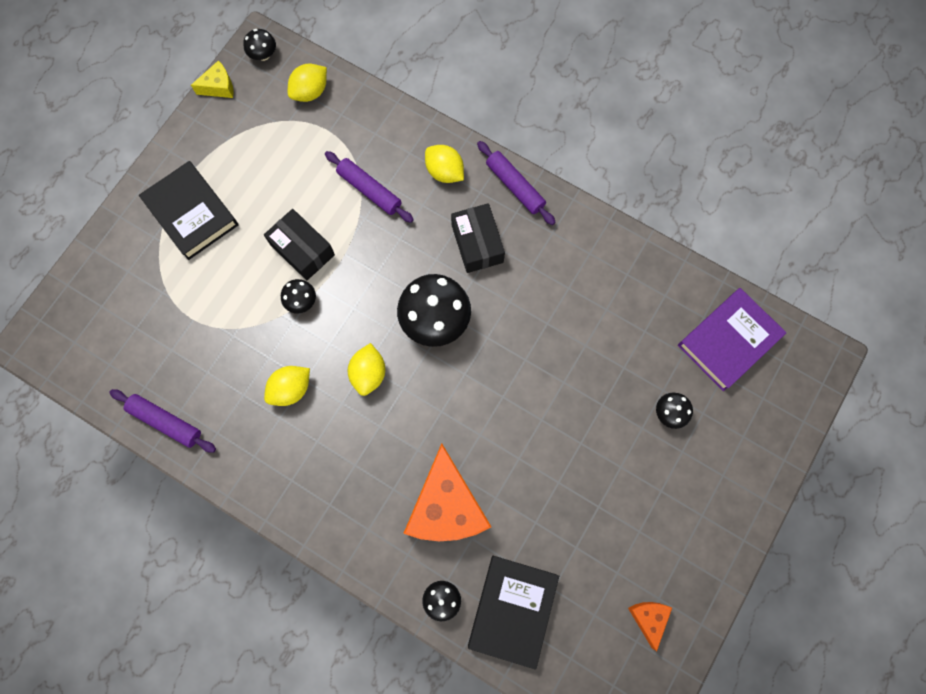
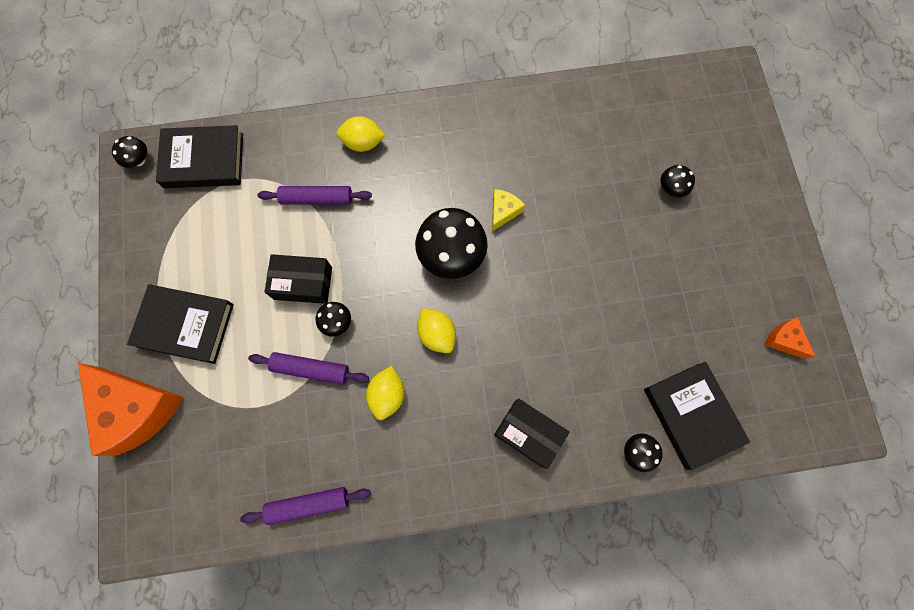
camera: 40 degrees left, 0 degrees up
yellow cheese [191,61,234,98] -> yellow cheese moved to [492,189,525,231]
yellow lemon [288,64,327,102] -> black book [156,125,243,188]
orange cheese [403,443,491,541] -> orange cheese moved to [78,363,184,456]
black box [451,203,505,273] -> black box moved to [494,399,570,469]
purple rolling pin [477,141,556,225] -> purple rolling pin moved to [248,352,369,385]
purple book [678,288,786,391] -> none

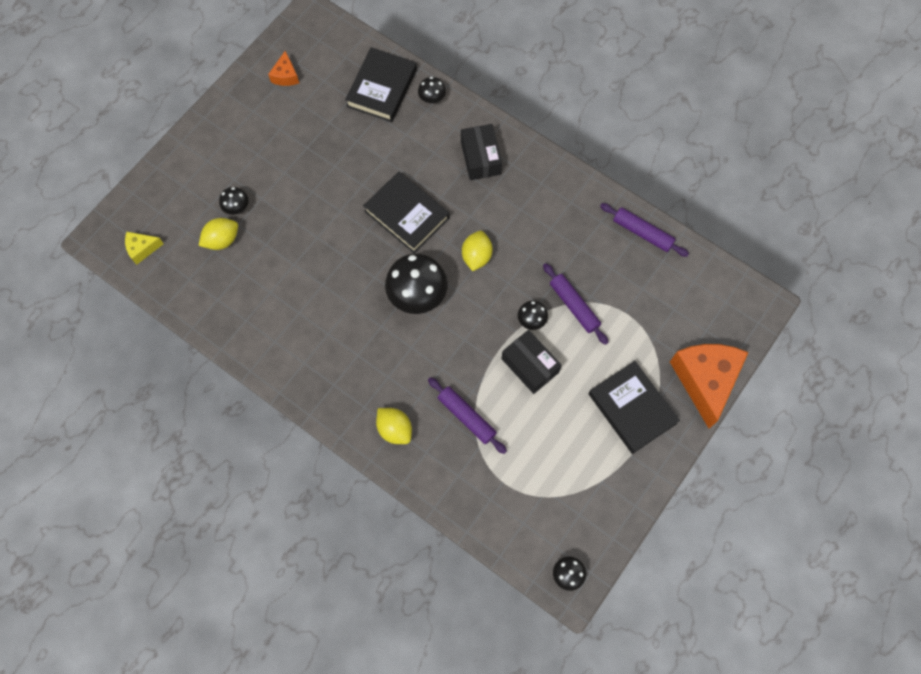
camera: 135 degrees left, 5 degrees down
black book [156,125,243,188] -> black book moved to [363,171,449,253]
yellow lemon [366,366,405,420] -> yellow lemon moved to [199,218,238,250]
yellow cheese [492,189,525,231] -> yellow cheese moved to [125,232,164,265]

